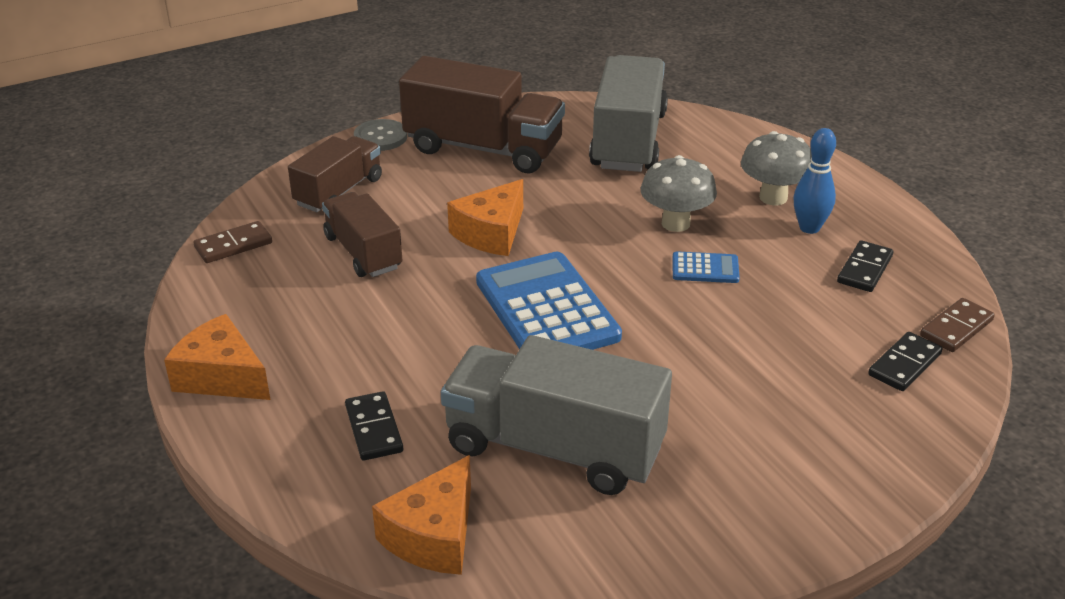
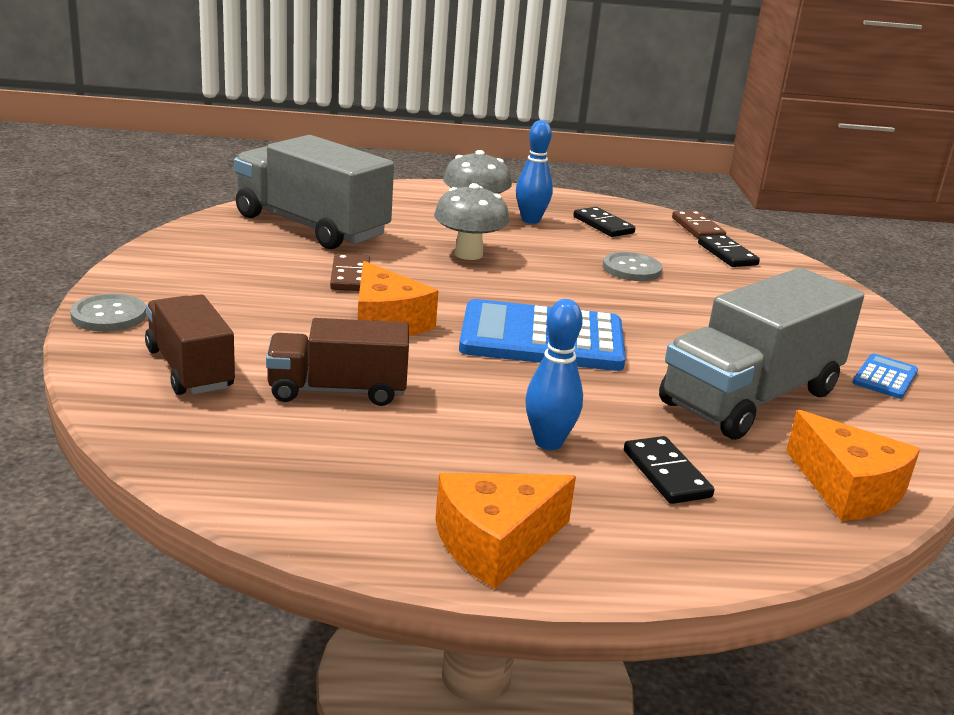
camera: 65 degrees left, 10 degrees down
brown domino [194,221,272,263] -> brown domino moved to [330,254,370,291]
black domino [345,391,403,460] -> black domino turned 60 degrees clockwise [624,436,714,504]
brown truck [399,56,565,173] -> none
blue calculator [673,251,740,283] -> blue calculator moved to [852,354,918,399]
none -> blue bowling pin [525,299,583,450]
none -> grey button [603,252,663,281]

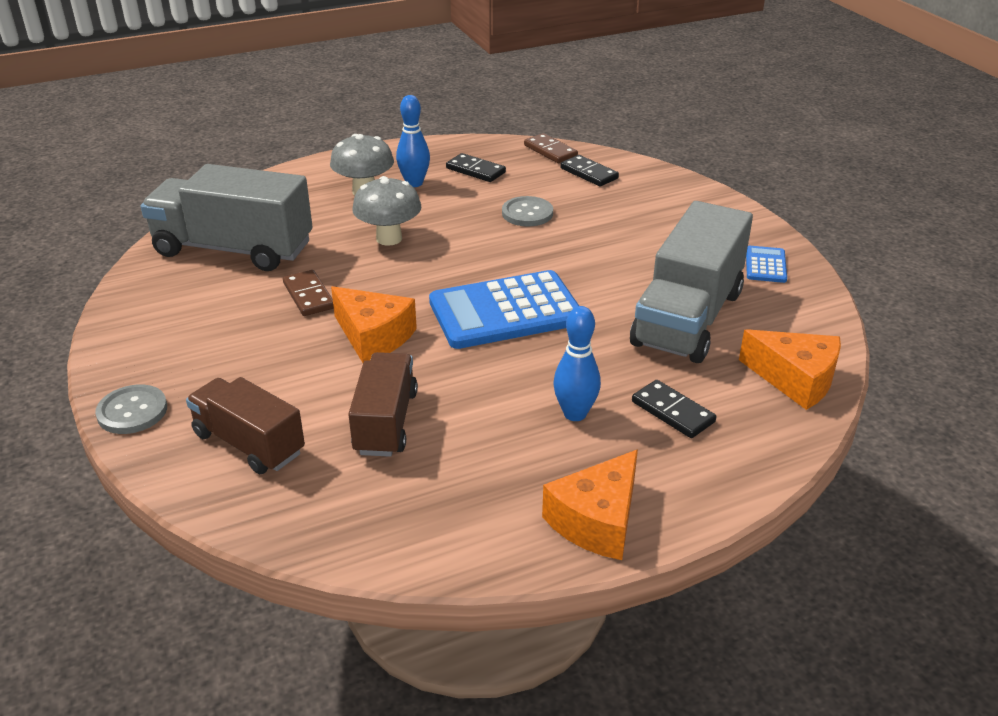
camera: 20 degrees left, 10 degrees up
brown truck [266,318,409,406] -> brown truck turned 120 degrees clockwise [348,352,418,457]

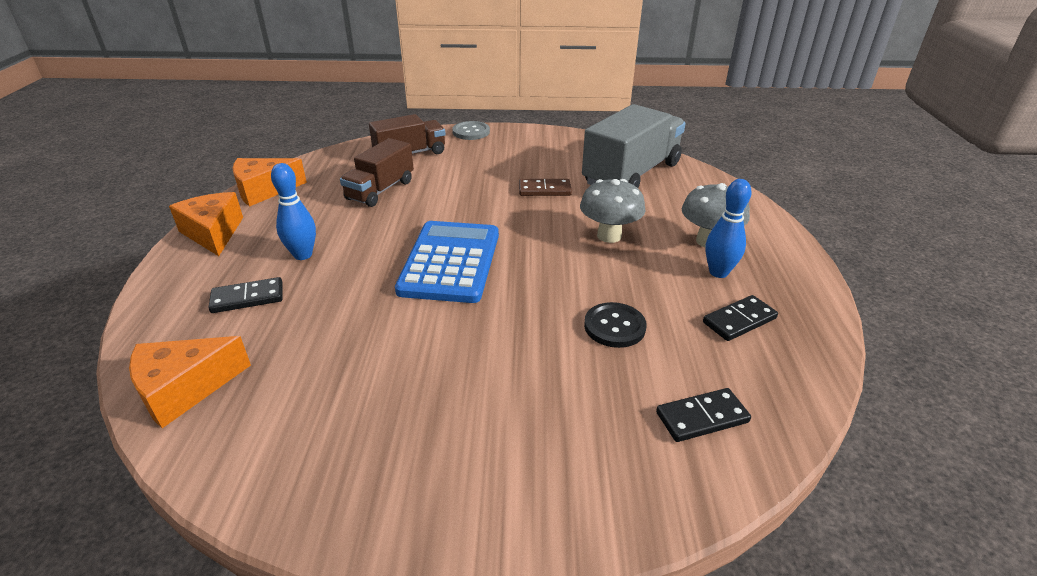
camera: 115 degrees right, 0 degrees up
orange cheese [331,286,417,363] -> orange cheese moved to [232,158,307,206]
brown truck [348,352,418,457] -> brown truck turned 90 degrees clockwise [340,138,414,207]
grey button [502,196,553,227] -> black button [584,302,647,348]
brown domino [524,133,578,163] -> none
grey truck [630,201,753,363] -> none
blue calculator [746,246,787,283] -> none

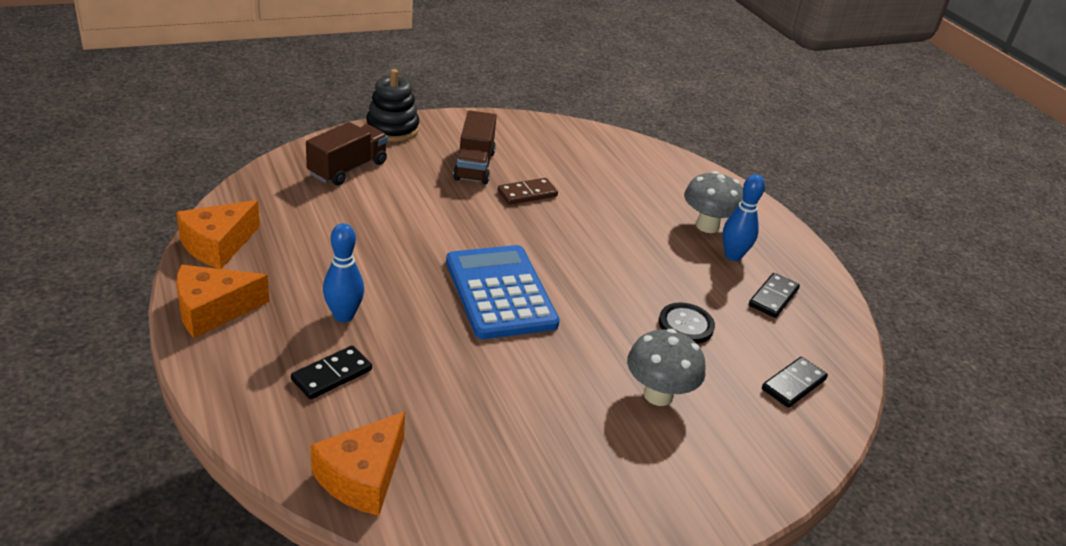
camera: 30 degrees left, 0 degrees up
orange cheese [169,192,243,256] -> orange cheese turned 60 degrees counterclockwise [176,265,269,338]
brown truck [340,138,414,207] -> brown truck moved to [453,110,497,184]
grey button [452,121,490,140] -> black stacking toy [366,69,419,142]
grey mushroom [580,179,646,243] -> grey mushroom moved to [627,329,705,406]
grey truck [582,104,686,188] -> none

